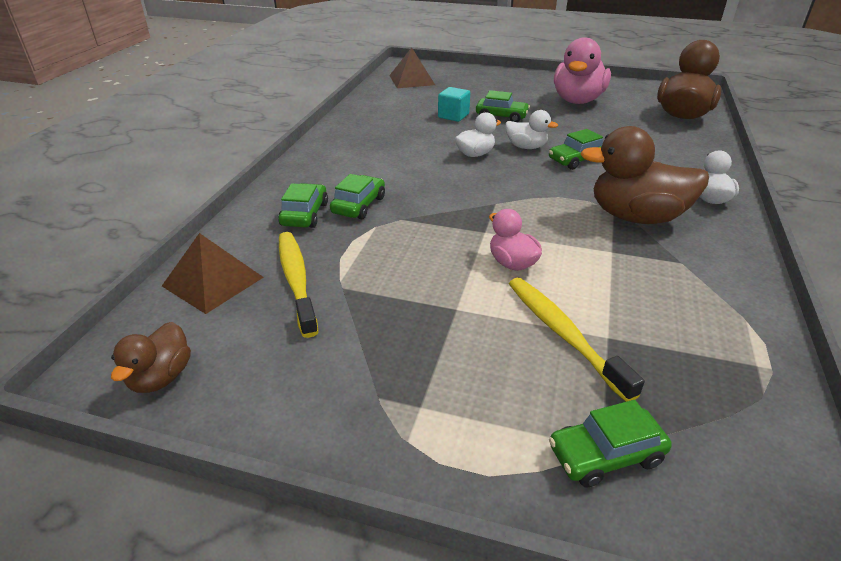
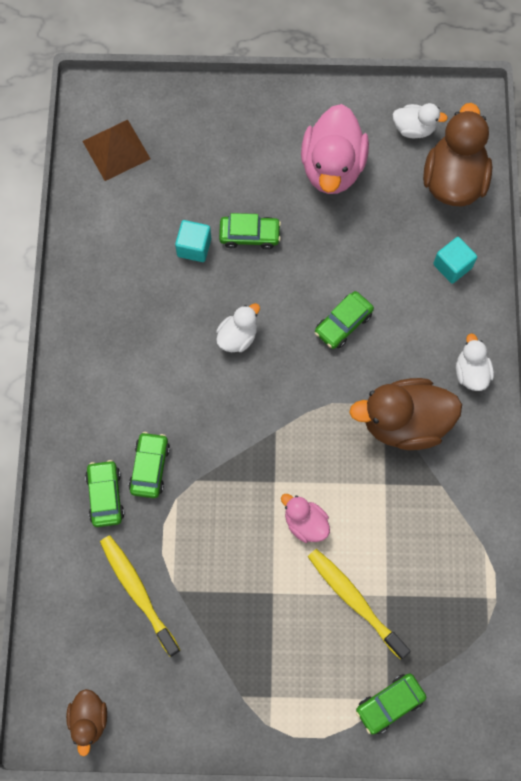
camera: 15 degrees left, 35 degrees up
brown pyramid [162,233,264,314] -> none
white duck [505,110,558,149] -> white duck moved to [393,103,448,138]
none -> turquoise cube [433,237,477,284]

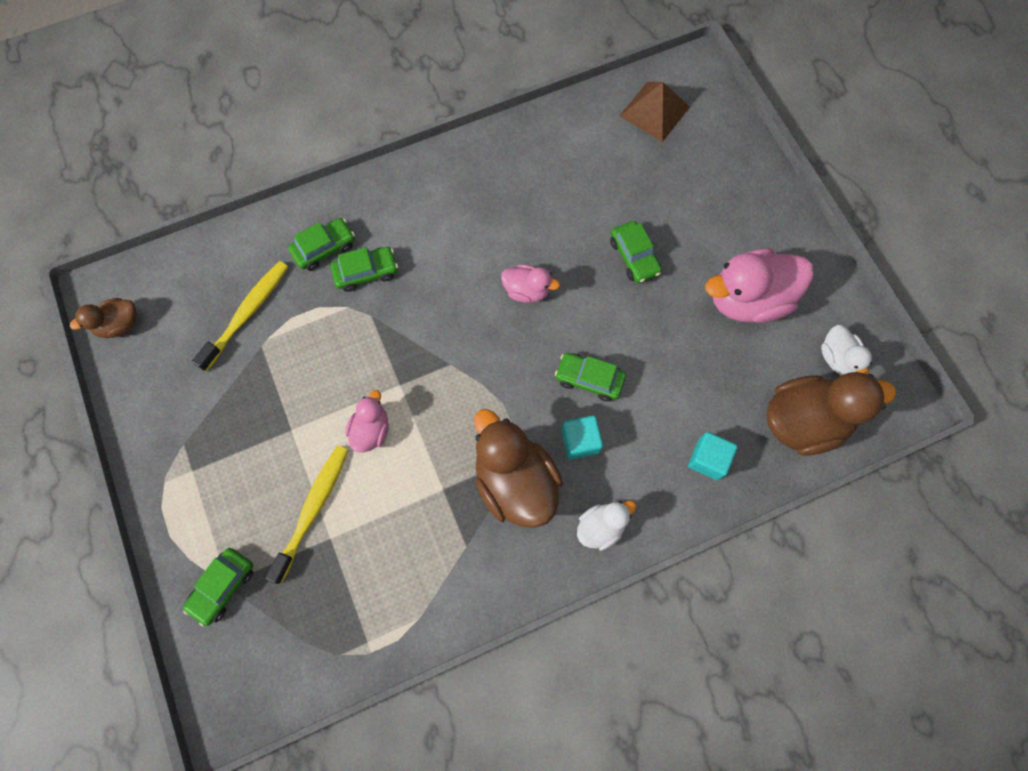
camera: 65 degrees right, 0 degrees up
turquoise cube [175,220,211,262] -> turquoise cube moved to [561,416,603,460]
white duck [216,303,260,352] -> pink duck [501,264,560,303]
green car [356,673,426,734] -> green car turned 90 degrees counterclockwise [183,548,254,627]

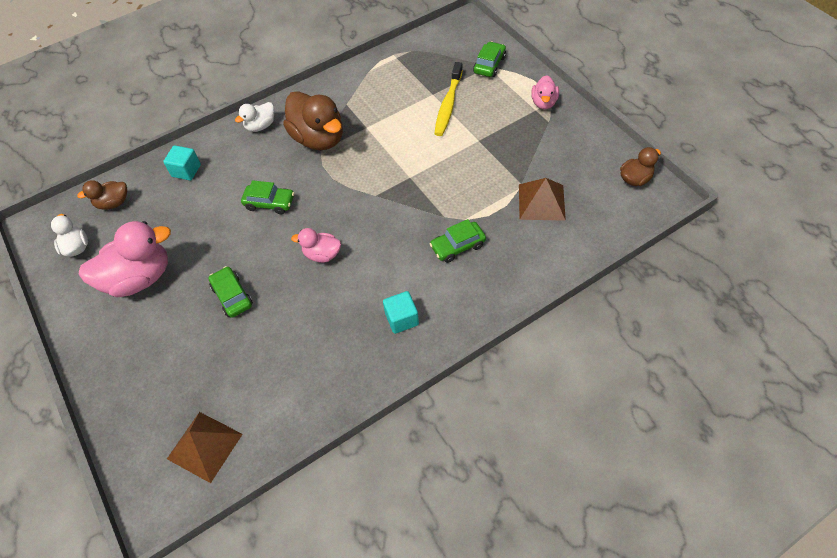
camera: 175 degrees right, 15 degrees down
yellow toothbrush [192,261,288,371] -> brown pyramid [519,178,566,221]
green car [288,218,355,271] -> none
pink duck [345,390,389,452] -> pink duck moved to [531,75,559,109]
turquoise cube [561,416,603,460] -> turquoise cube moved to [383,291,419,334]
brown duck [766,372,896,455] -> brown duck [77,180,127,210], size x0.53

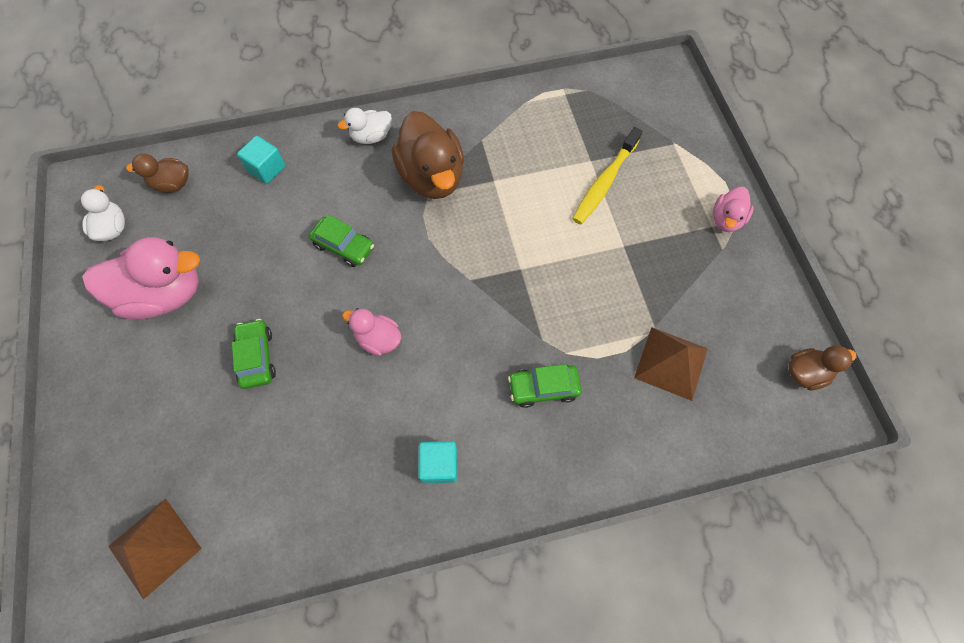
camera: 15 degrees right, 10 degrees up
green car [473,41,506,77] -> none

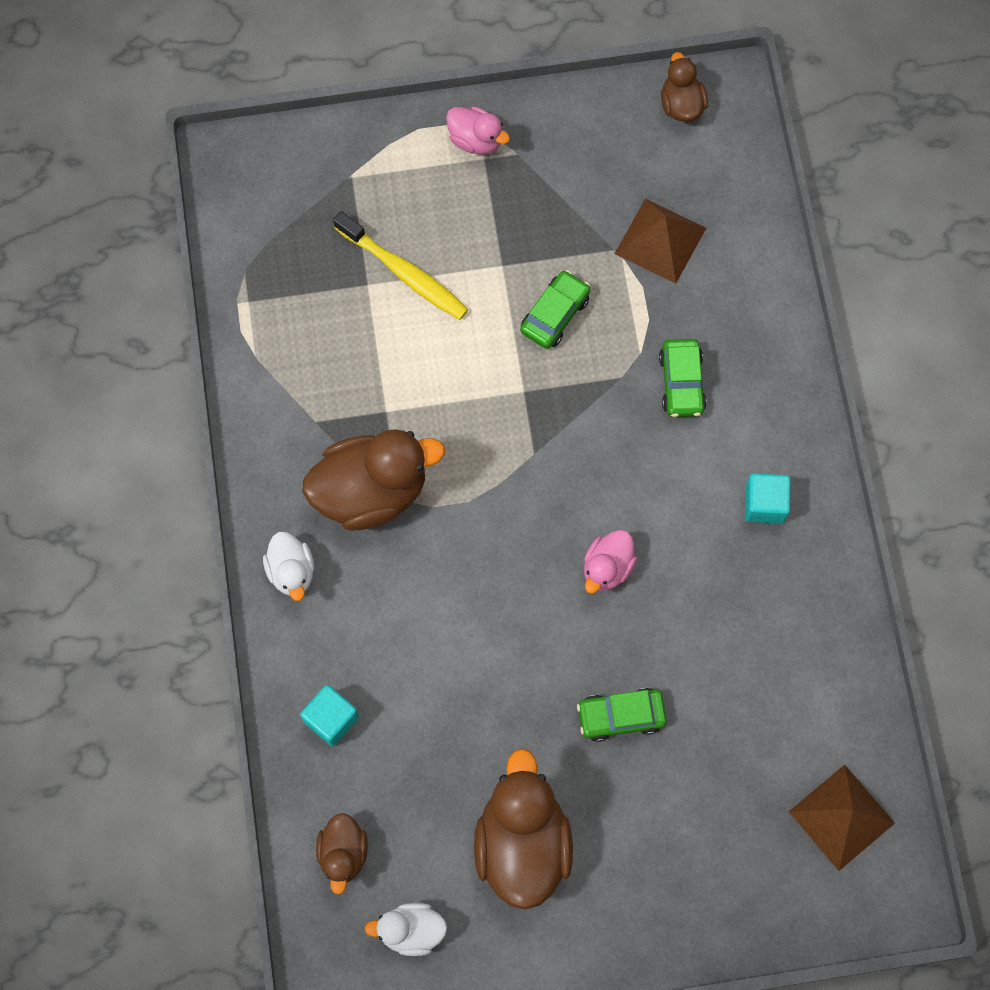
camera: 85 degrees left, 5 degrees up
pink duck [82,237,200,319] -> brown duck [474,748,573,910]
green car [309,215,374,267] -> green car moved to [520,270,590,349]

